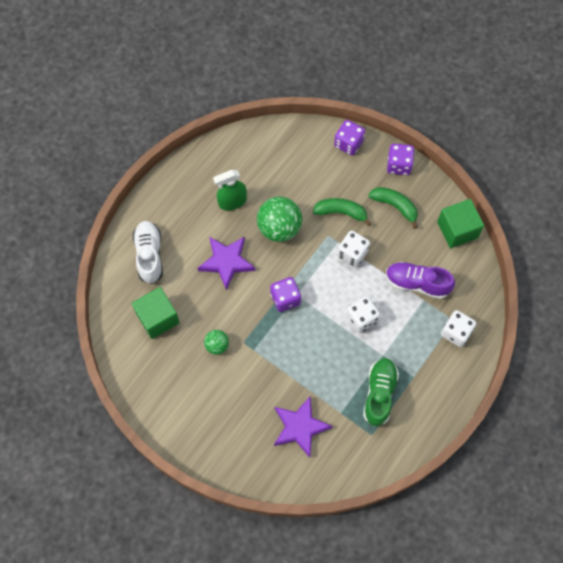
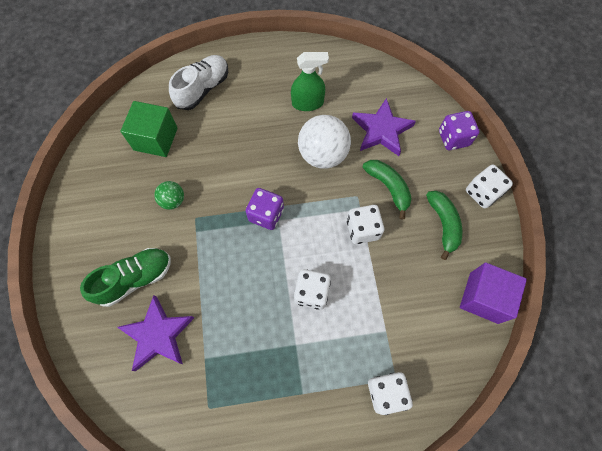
camera: 45 degrees right, 0 degrees up
purple star [197,236,255,291] -> purple star moved to [352,98,416,156]
green spray bottle [213,170,247,210] -> green spray bottle turned 150 degrees clockwise [291,52,329,111]
green ball [257,196,302,242] -> white ball [298,115,351,168]
green shoe [363,358,399,427] -> green shoe moved to [80,248,171,307]
purple shoe [386,262,455,299] -> none
purple dice [387,143,414,175] -> white dice [466,164,513,208]
green cube [437,199,484,248] -> purple cube [460,262,527,324]

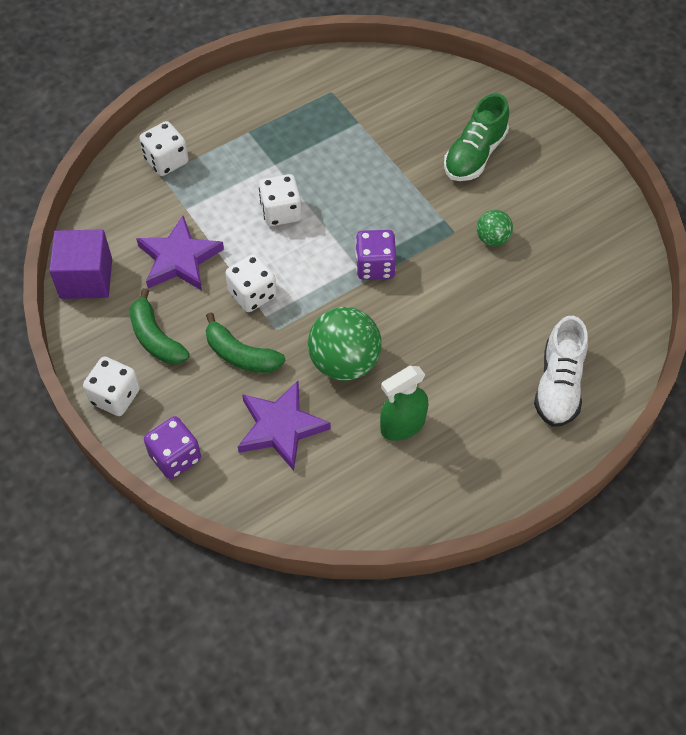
camera: 155 degrees right, 10 degrees down
purple star [117,295,194,371] -> purple star moved to [136,216,224,291]
green cube [120,101,178,157] -> none
white ball [298,115,351,168] -> green ball [308,307,382,381]

